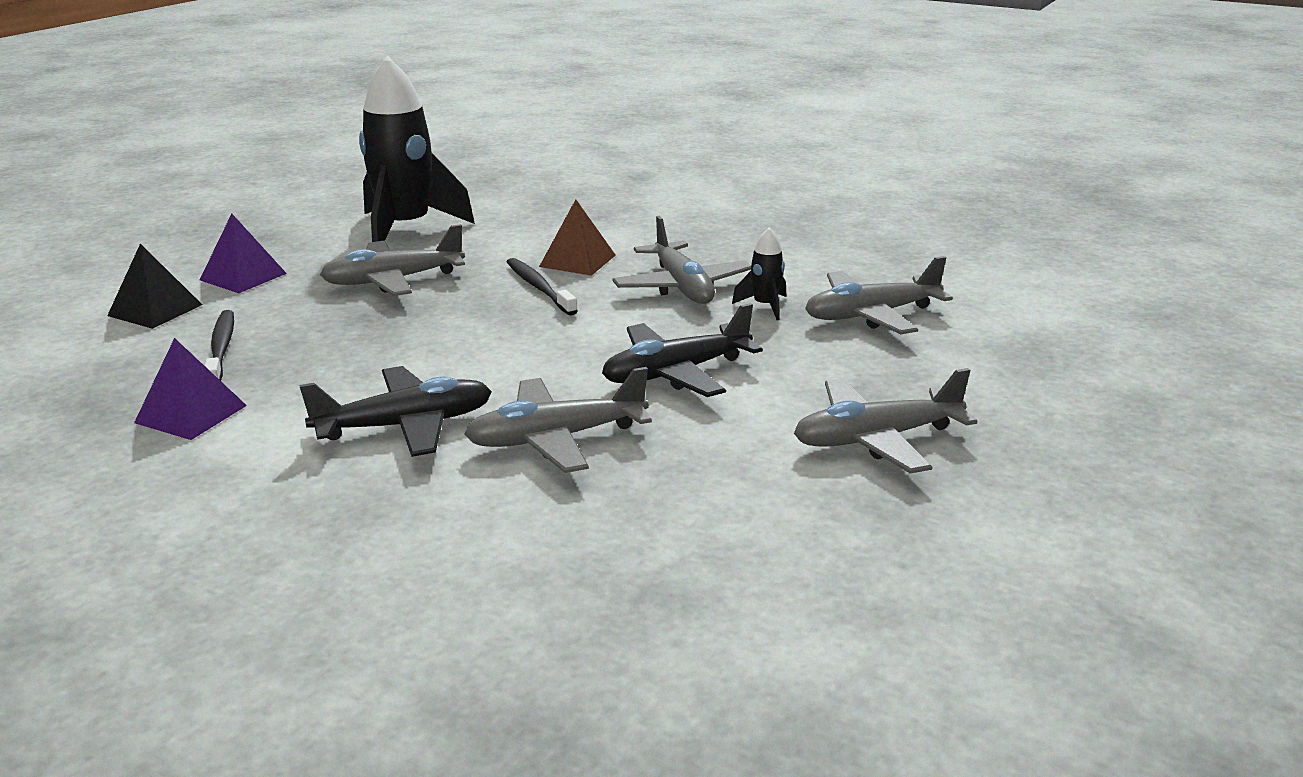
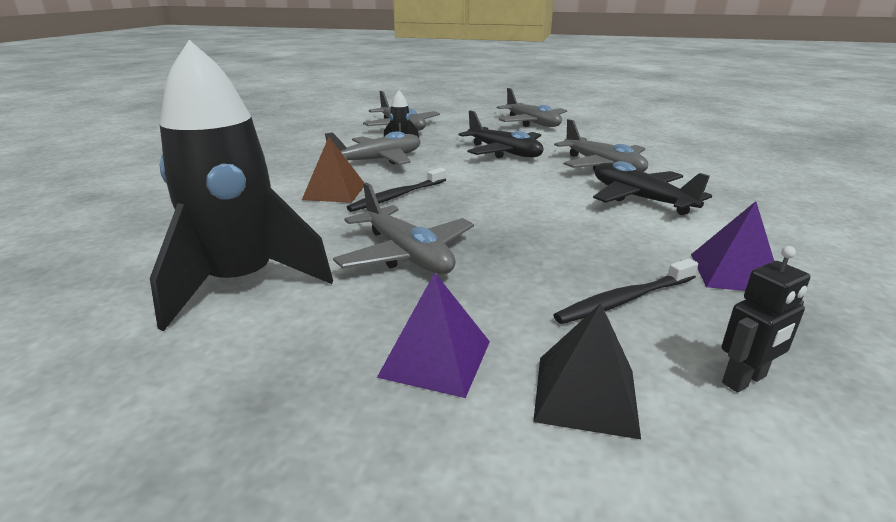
camera: 105 degrees left, 0 degrees up
none -> black robot [722,246,810,393]

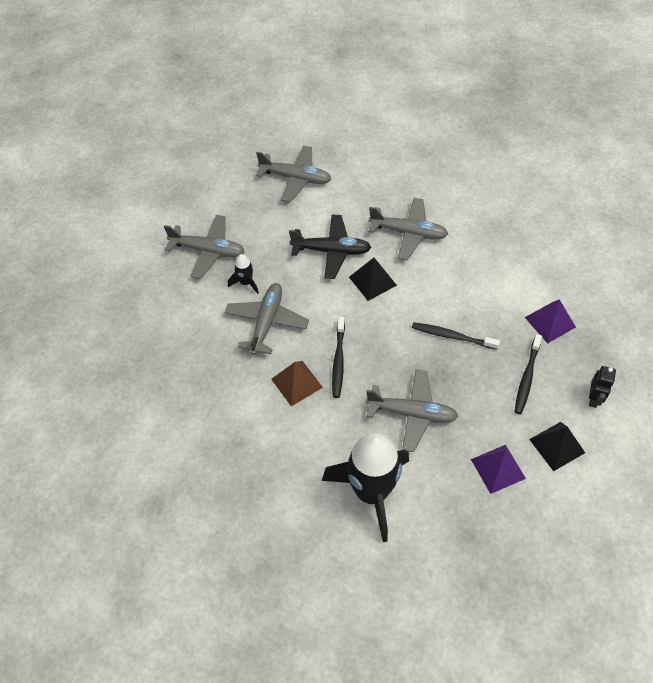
camera: 40 degrees left, 30 degrees up
black plane [593,161,712,215] -> none
none -> black pyramid [349,258,397,301]
none -> black toothbrush [412,322,500,350]

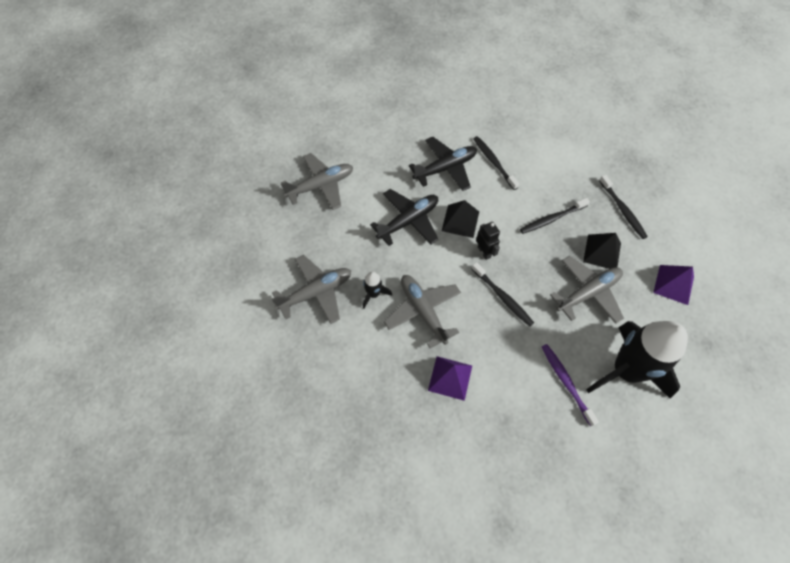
camera: 45 degrees left, 5 degrees up
brown pyramid [271,361,323,406] -> none
grey plane [369,198,448,260] -> black plane [409,137,477,191]
purple pyramid [525,299,576,343] -> purple pyramid moved to [428,356,472,401]
black pyramid [529,422,585,471] -> black pyramid moved to [583,233,621,269]
black robot [589,366,616,408] -> black robot moved to [476,222,500,260]
none -> black toothbrush [474,136,519,190]
none -> purple toothbrush [542,344,599,426]

